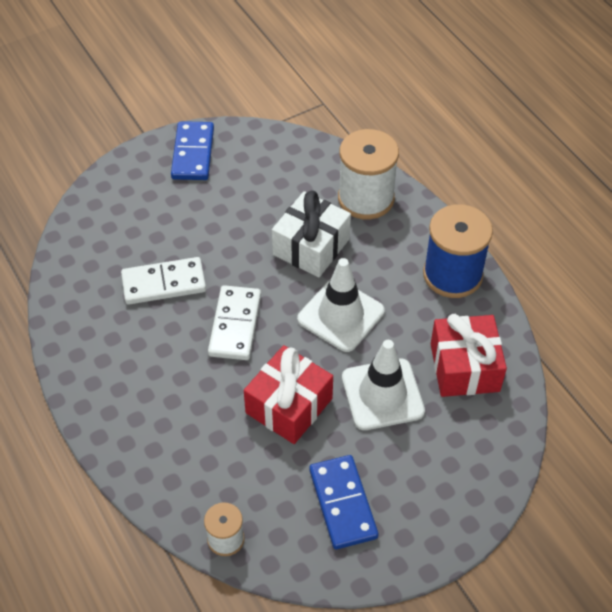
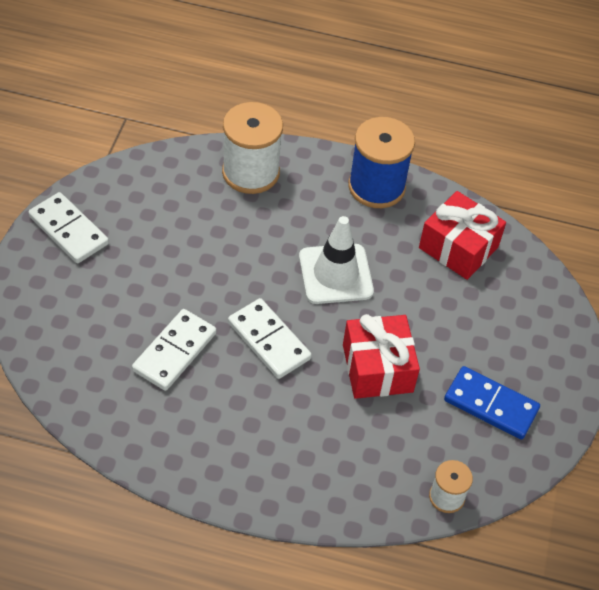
camera: 50 degrees left, 0 degrees up
blue domino [171,121,214,180] -> white domino [28,192,109,263]
white gift [272,190,351,278] -> none
white traffic cone [342,340,425,430] -> none

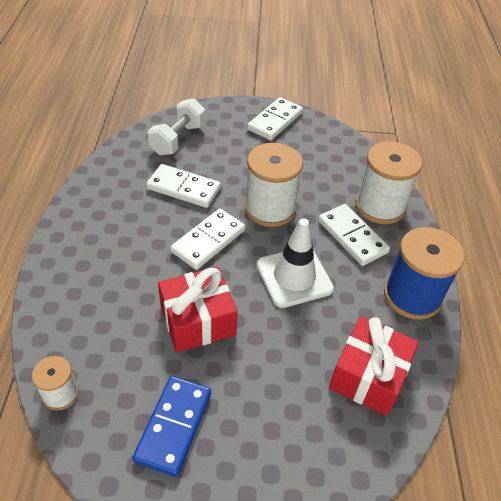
camera: 80 degrees right, 5 degrees down
none -> white dumbbell [148,99,205,155]
none -> white spool [244,143,303,227]
none -> white domino [318,204,390,266]

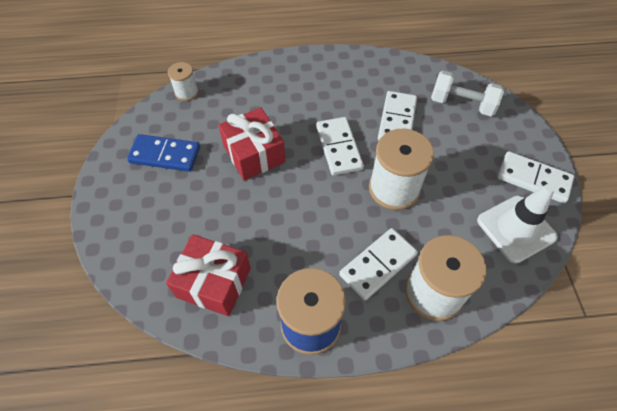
camera: 85 degrees right, 10 degrees up
white domino [170,209,245,270] -> white domino turned 45 degrees clockwise [316,117,364,176]
white traffic cone [256,218,334,308] -> white traffic cone moved to [477,184,558,263]

